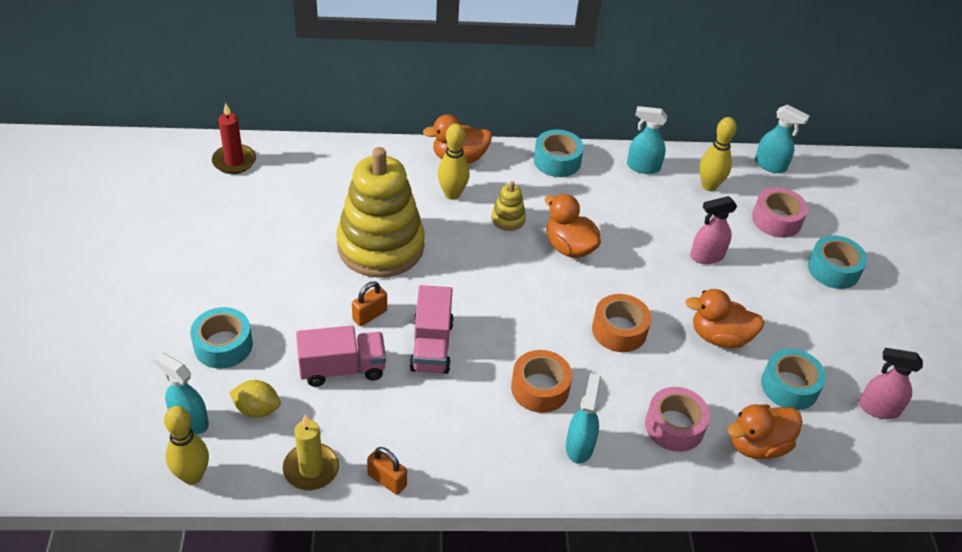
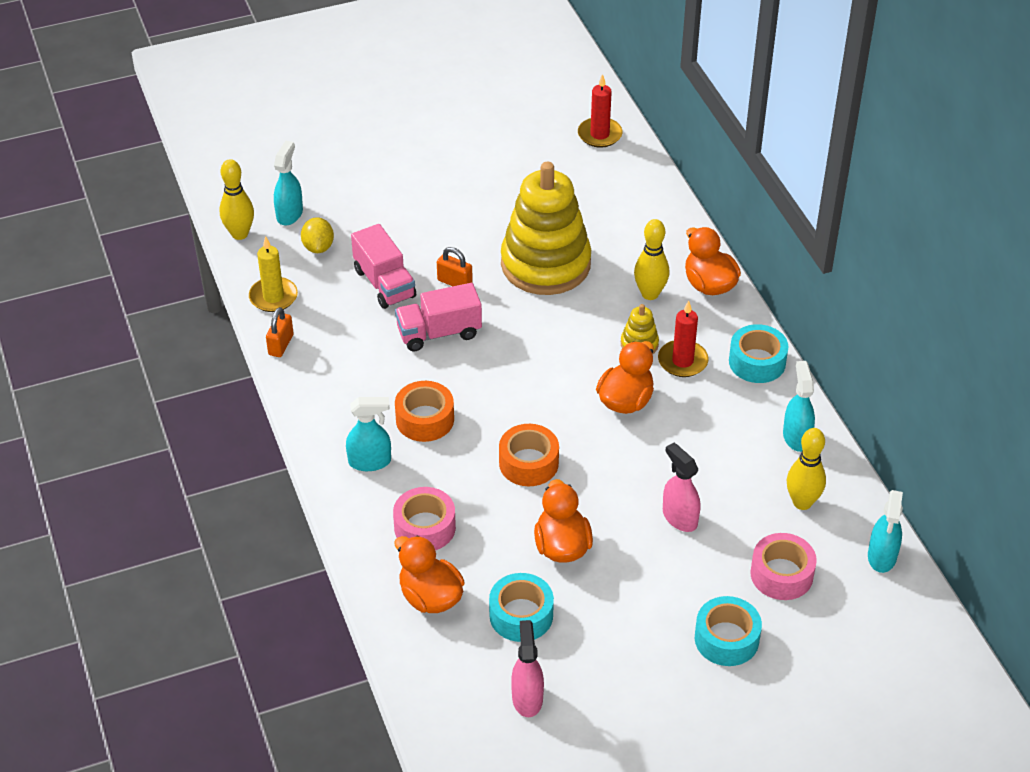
camera: 75 degrees right, 0 degrees up
turquoise tape [190,307,253,369] -> none
none -> red candle [658,300,709,377]

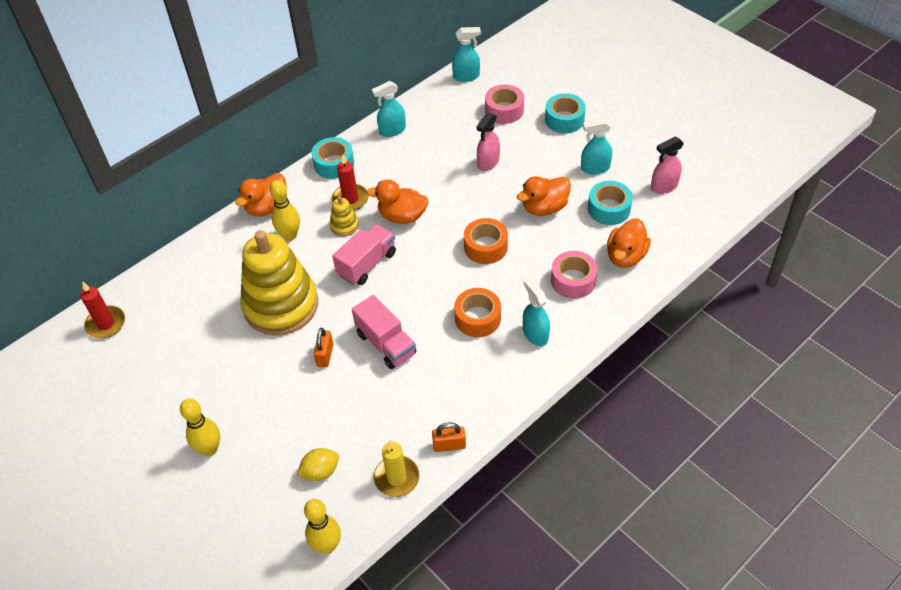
camera: 110 degrees left, 5 degrees up
turquoise spray bottle [274,141,303,226] -> turquoise spray bottle moved to [581,119,612,175]
pink truck [351,224,416,309] -> pink truck moved to [332,224,396,285]
yellow bowling pin [787,428,826,510] -> yellow bowling pin moved to [180,399,220,456]

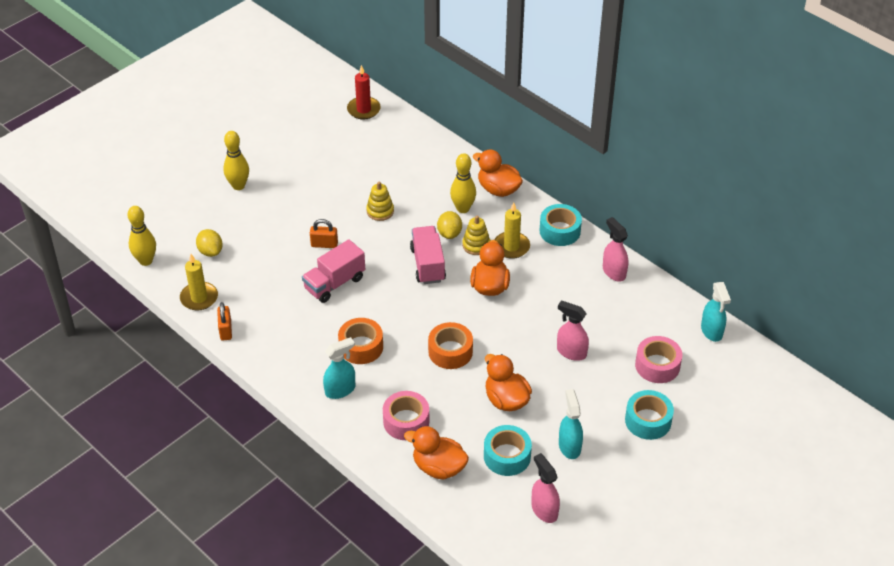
camera: 85 degrees right, 5 degrees down
yellow stacking toy [240,230,318,336] -> yellow stacking toy [366,182,394,221], size x0.41
red candle [332,155,369,211] -> yellow candle [495,202,530,259]
pink truck [332,224,396,285] -> pink truck turned 135 degrees counterclockwise [410,226,446,284]
turquoise spray bottle [372,81,406,137] -> pink spray bottle [603,217,628,281]
none -> yellow lemon [437,211,462,239]

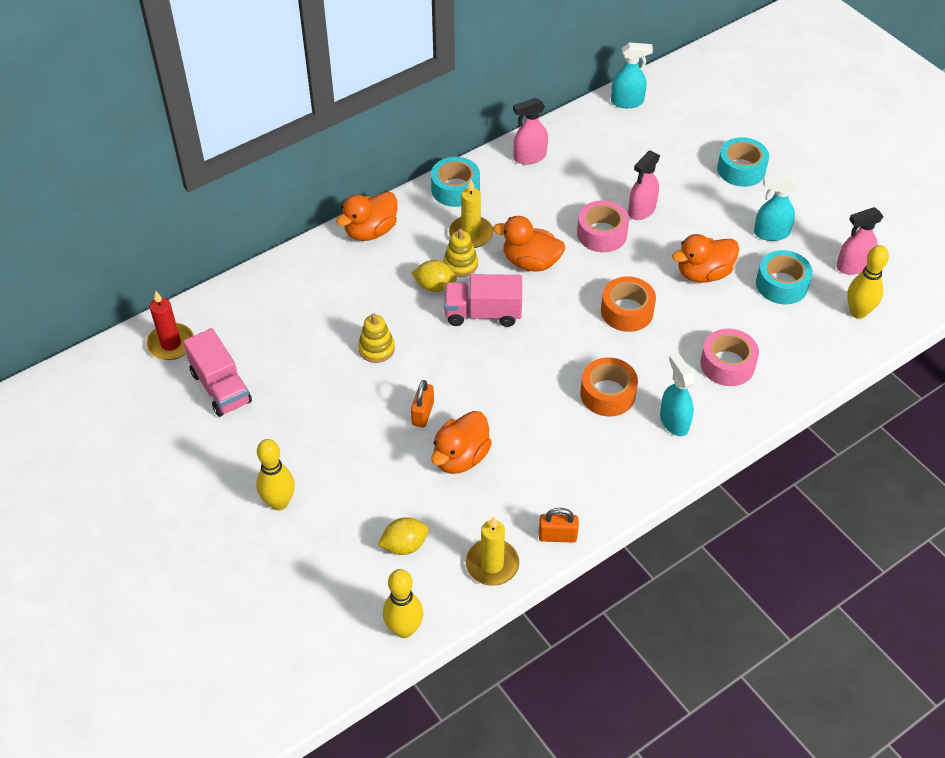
camera: 80 degrees left, 5 degrees up
pink truck [302,239,365,303] -> pink truck moved to [183,328,252,417]
orange duck [404,426,469,479] -> orange duck moved to [431,411,492,474]
yellow bowling pin [450,153,476,213] -> yellow bowling pin moved to [847,245,889,319]
pink tape [635,336,682,383] -> pink tape moved to [577,200,629,252]

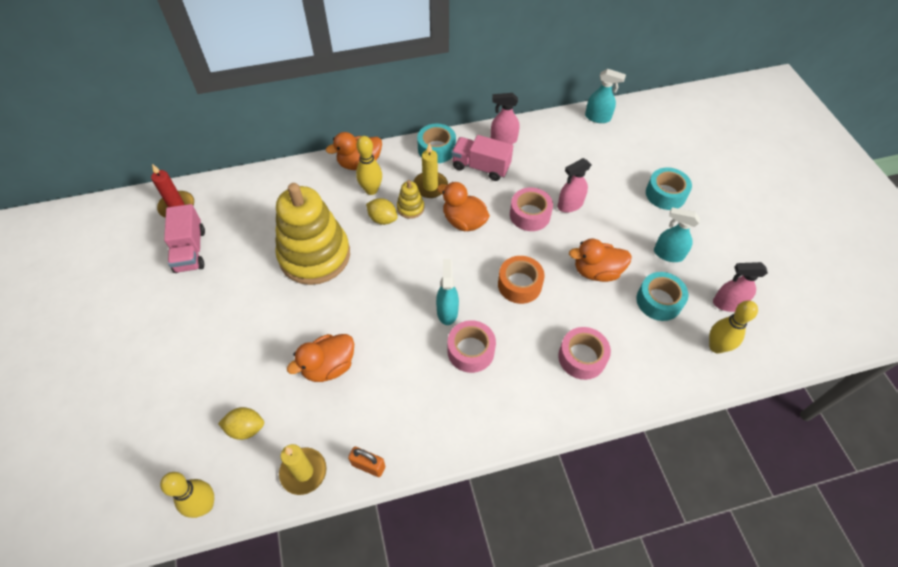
camera: 20 degrees right, 5 degrees up
yellow bowling pin [256,439,295,511] -> yellow bowling pin moved to [356,136,382,195]
yellow stacking toy [358,313,395,363] -> yellow stacking toy [275,183,350,285], size x2.46
orange padlock [411,380,434,428] -> none
pink truck [444,274,522,327] -> pink truck moved to [451,135,513,181]
orange tape [580,357,638,417] -> pink tape [448,320,496,373]
turquoise spray bottle [660,353,695,436] -> turquoise spray bottle moved to [436,259,459,325]

